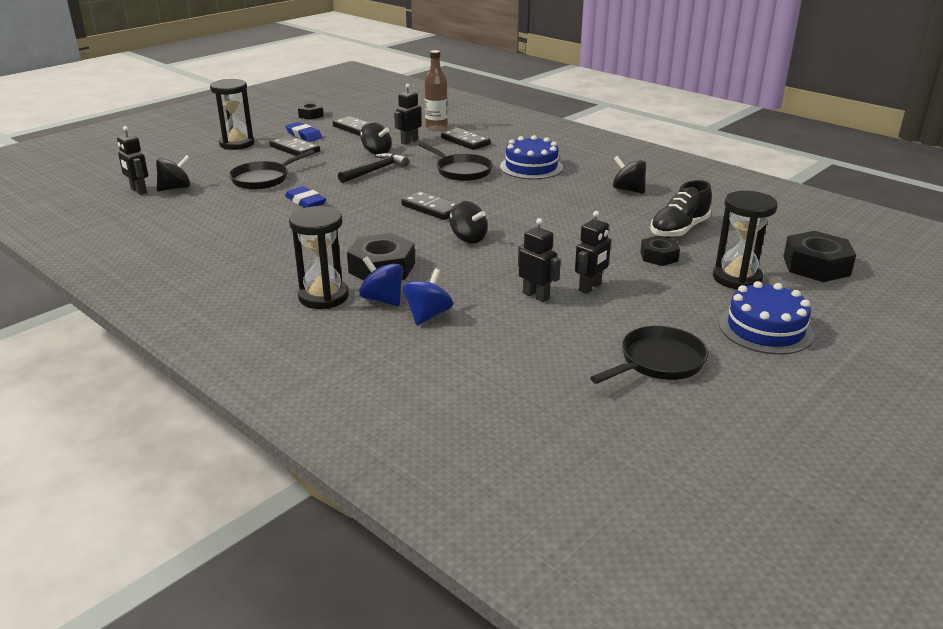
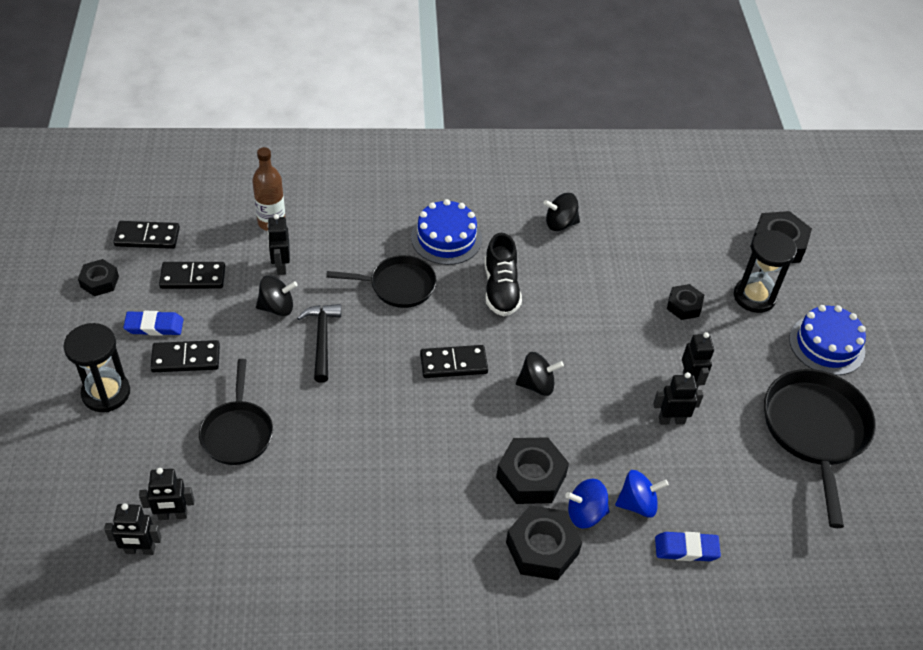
camera: 50 degrees left, 20 degrees up
black spinning top [156,155,190,191] -> black robot [139,468,194,520]
blue eraser [285,186,326,208] -> blue eraser moved to [655,532,721,561]
black hourglass [289,206,349,309] -> black nut [506,505,582,580]
blue spinning top [403,269,453,325] -> blue spinning top turned 105 degrees clockwise [615,470,669,518]
black domino [441,128,491,150] -> black domino moved to [113,221,180,249]
black pan [590,326,708,384] -> black pan [764,369,876,528], size x1.57
black shoe [650,180,712,238] -> black shoe moved to [485,233,522,316]

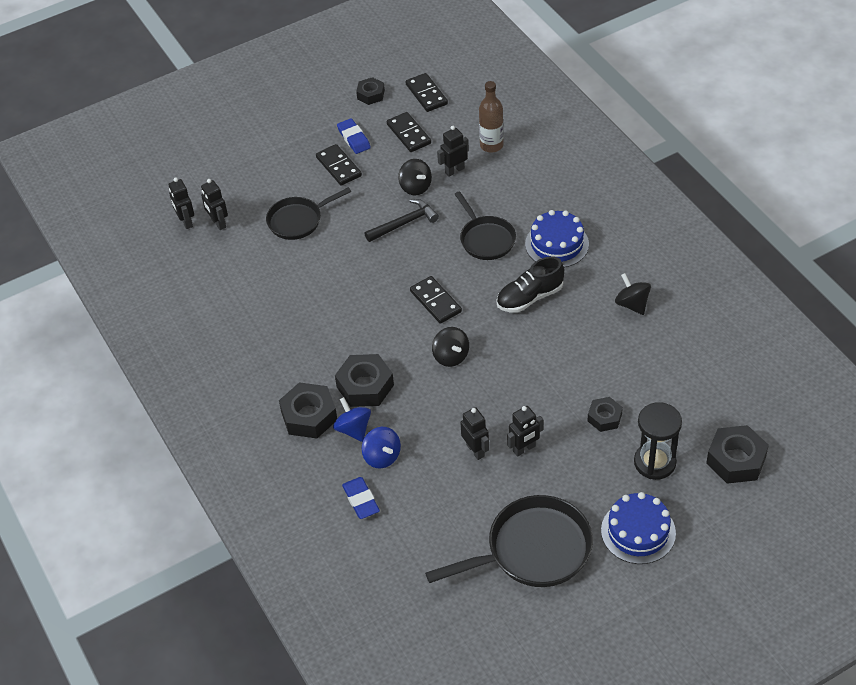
camera: 70 degrees right, 0 degrees up
black hourglass [63,323,130,412] -> none

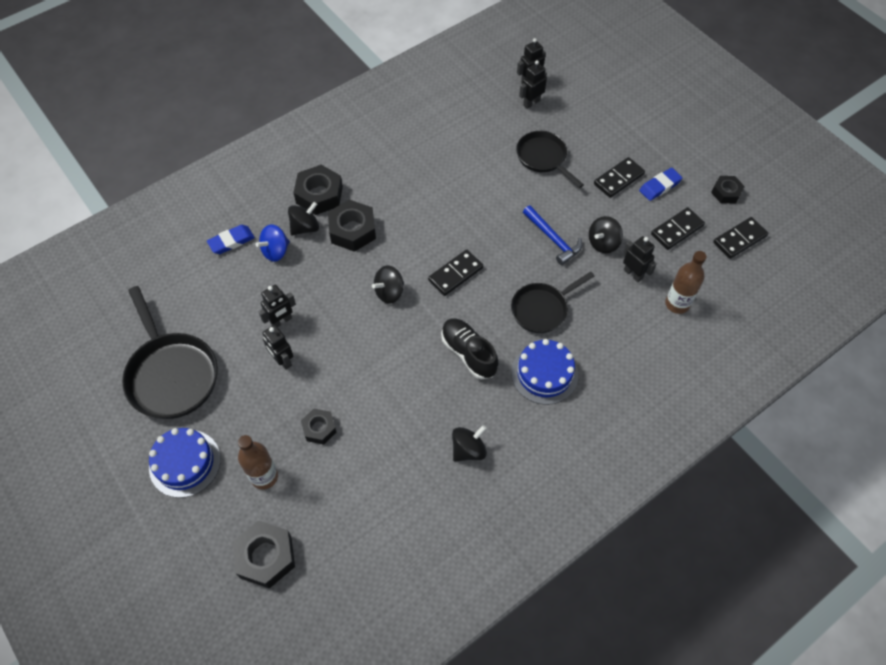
camera: 80 degrees right, 10 degrees up
blue spinning top [333,397,371,442] -> black spinning top [288,202,319,235]
black hammer [364,199,439,242] -> blue hammer [523,205,582,265]
black hourglass [634,402,682,480] -> brown bottle [238,435,278,490]

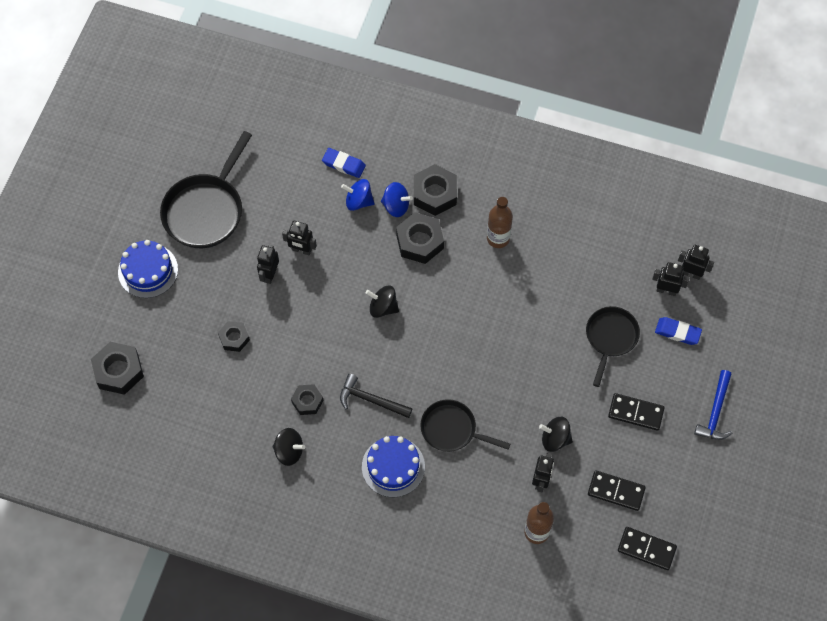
camera: 55 degrees right, 5 degrees up
brown bottle [238,435,278,490] -> brown bottle moved to [487,197,513,248]
black spinning top [288,202,319,235] -> blue spinning top [381,182,413,217]
black domino [428,250,483,296] -> none
black shoe [441,318,498,379] -> black hammer [340,374,413,418]
blue hammer [523,205,582,265] -> blue hammer moved to [694,370,732,440]
blue eraser [639,168,682,201] -> blue eraser moved to [655,317,702,345]
black nut [711,176,745,203] -> black nut moved to [291,384,323,415]

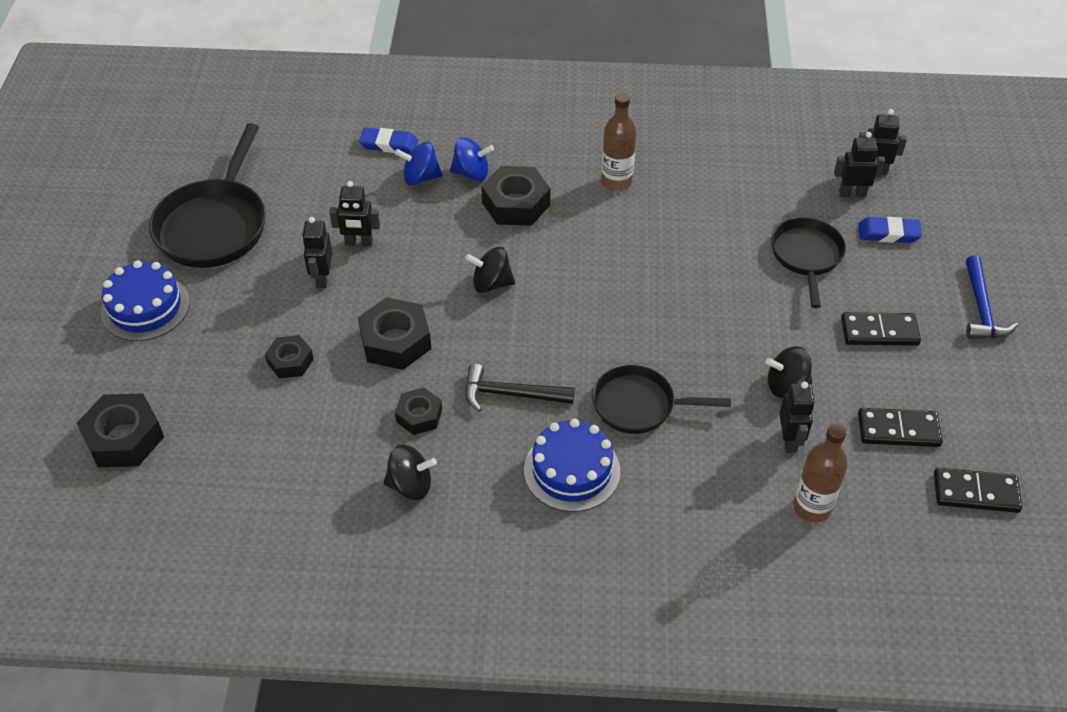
camera: 15 degrees left, 15 degrees down
black nut [414,164,457,216] -> black nut moved to [358,297,431,370]

